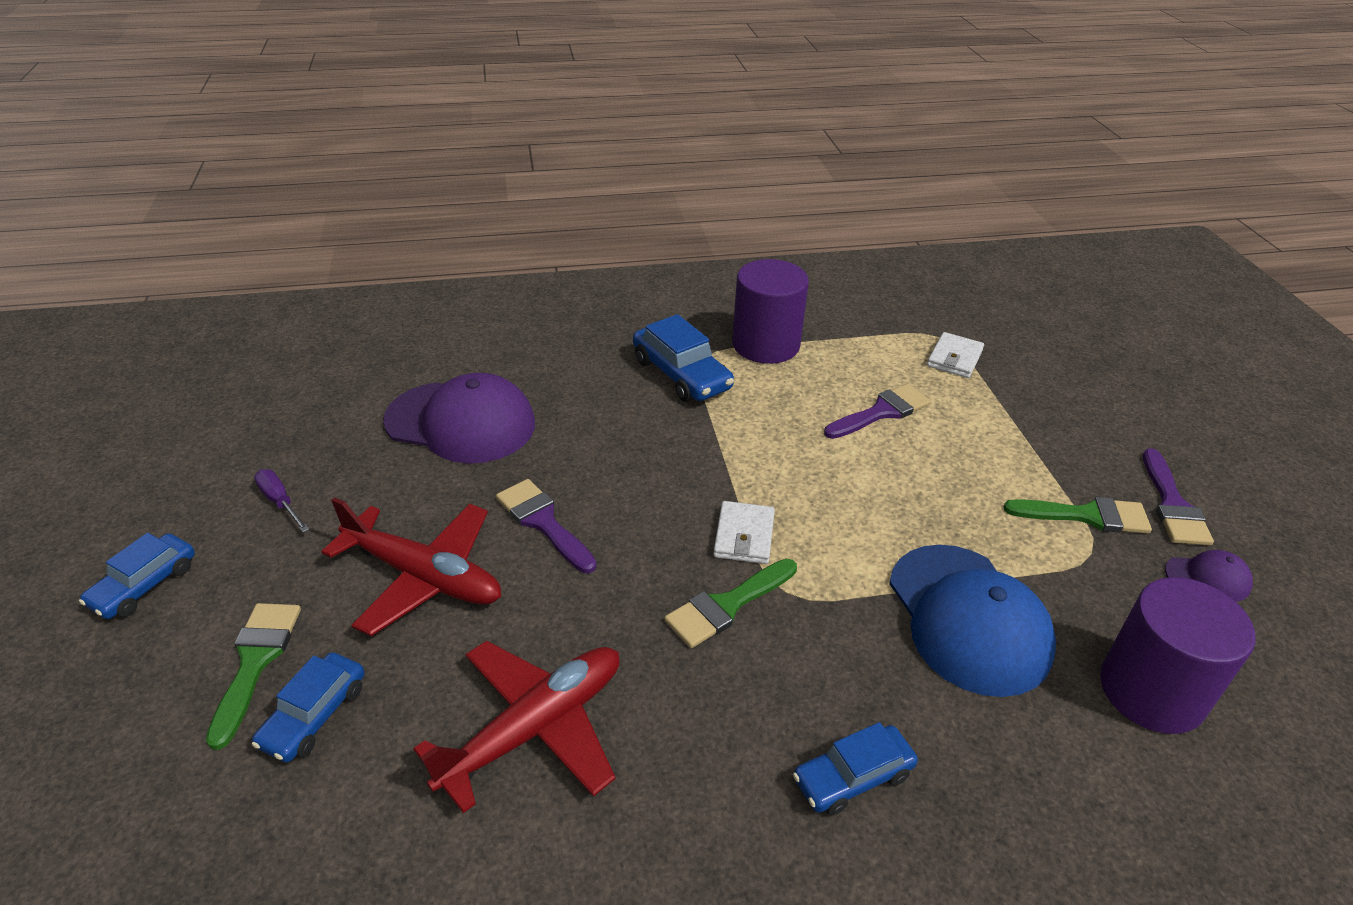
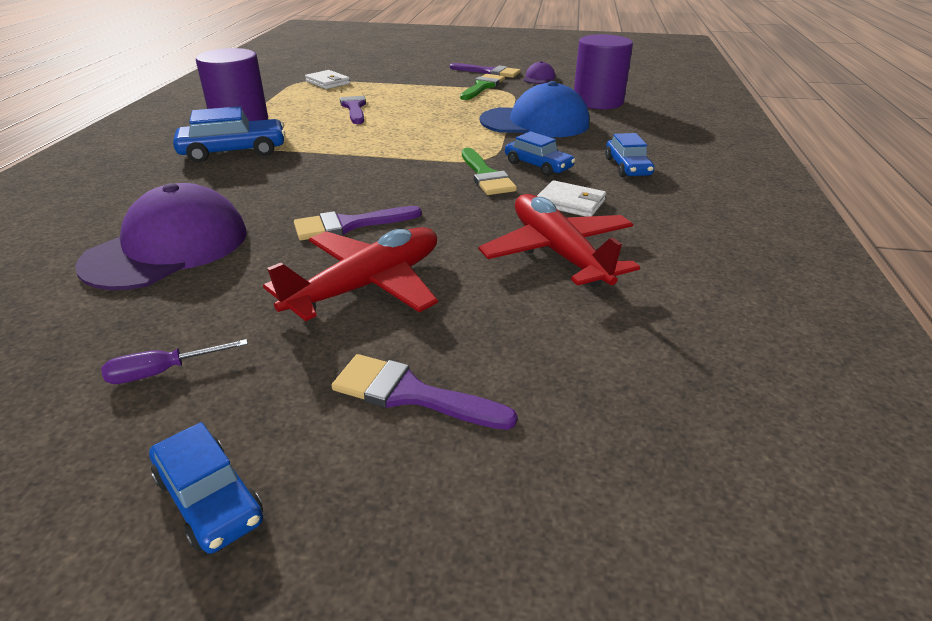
camera: 70 degrees left, 5 degrees down
green brush [206,603,301,750] -> purple brush [331,354,518,430]
blue car [252,652,365,762] -> blue car moved to [505,131,576,176]
white wallet [713,501,775,564] -> white wallet moved to [537,180,606,217]

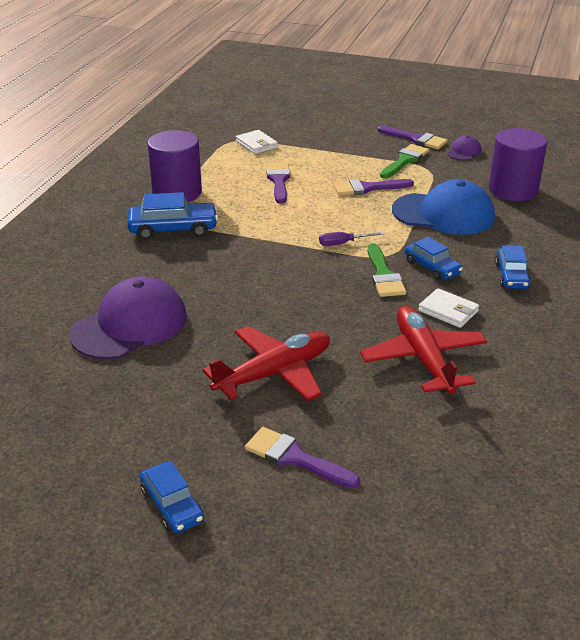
camera: 10 degrees right, 0 degrees up
purple screwdriver [101,339,248,384] -> purple screwdriver moved to [319,232,384,246]
purple brush [294,206,422,241] -> purple brush moved to [333,179,414,196]

